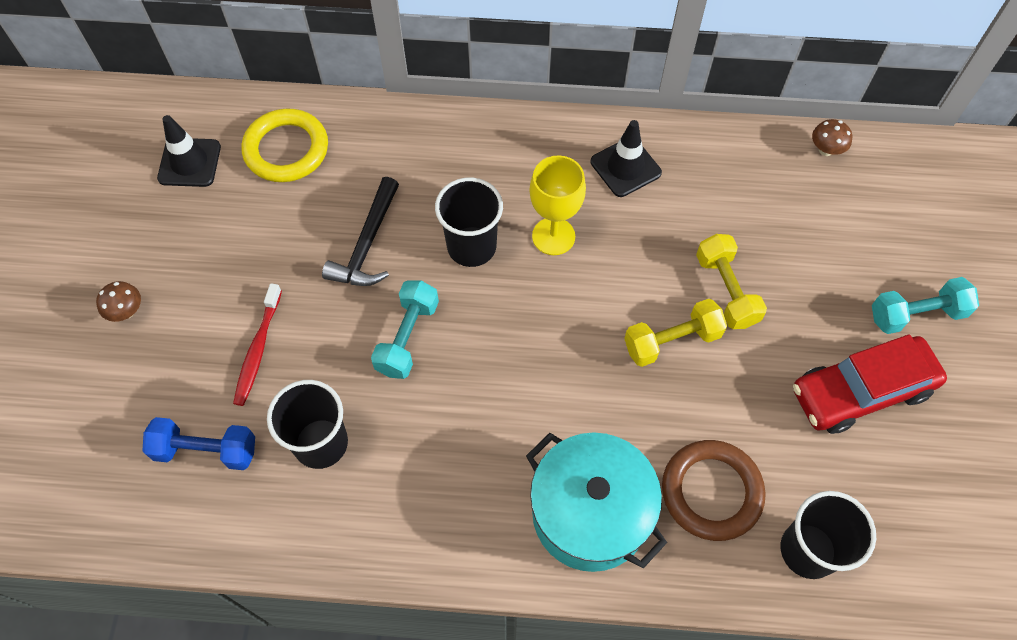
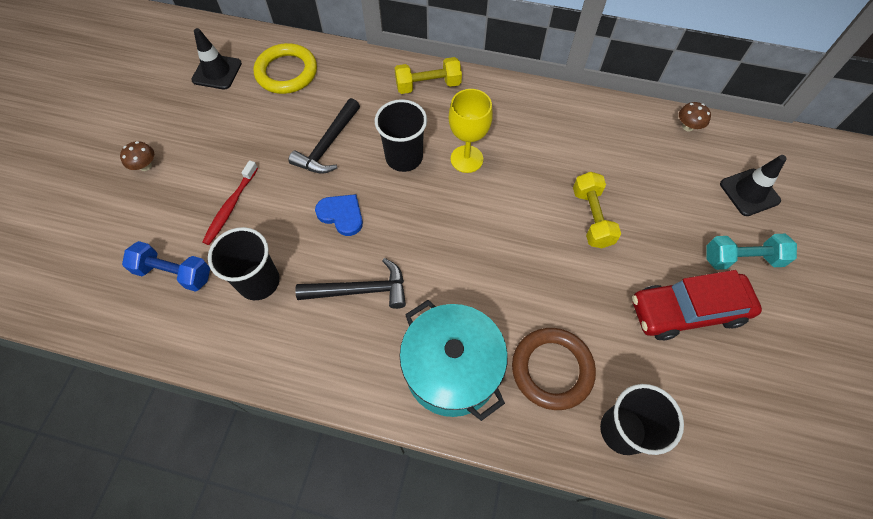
camera: 10 degrees right, 0 degrees up
turquoise dumbbell [371,280,439,379] -> blue heart [315,194,363,236]
black traffic cone [591,120,662,197] -> black traffic cone moved to [720,155,787,216]
yellow dumbbell [624,299,727,367] -> yellow dumbbell moved to [395,57,462,94]
none -> black hammer [295,258,406,309]

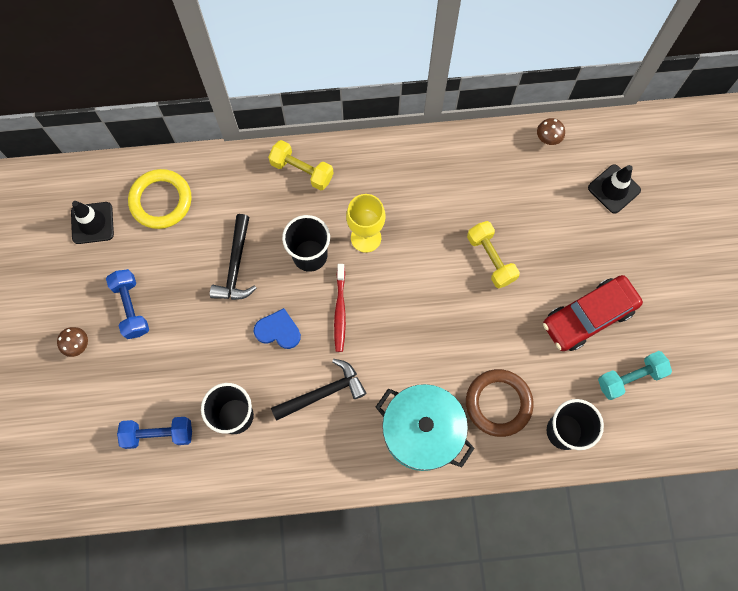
camera: 20 degrees left, 10 degrees up
red toothbrush [202,160,258,245] -> red toothbrush moved to [334,264,346,352]
yellow dumbbell [395,57,462,94] -> yellow dumbbell turned 60 degrees clockwise [268,140,334,191]
turquoise dumbbell [707,234,797,270] -> turquoise dumbbell moved to [598,351,672,400]
none -> blue dumbbell [106,269,149,339]

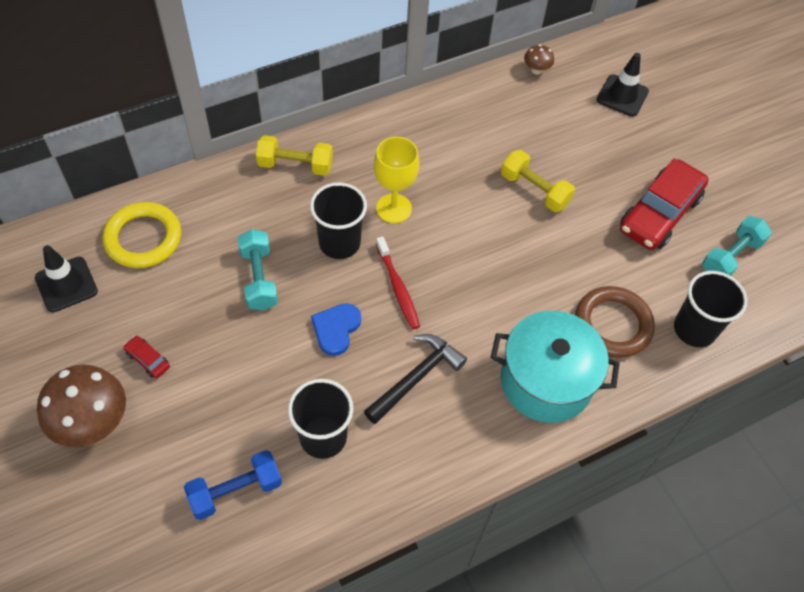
camera: 25 degrees left, 15 degrees down
brown mushroom [57,327,88,357] -> brown mushroom [37,364,126,447], size x2.10
blue dumbbell [106,269,149,339] -> red car [123,336,170,378]
black hammer [210,214,257,300] -> turquoise dumbbell [237,229,278,311]
blue heart [253,308,301,349] -> blue heart turned 60 degrees counterclockwise [311,303,361,356]

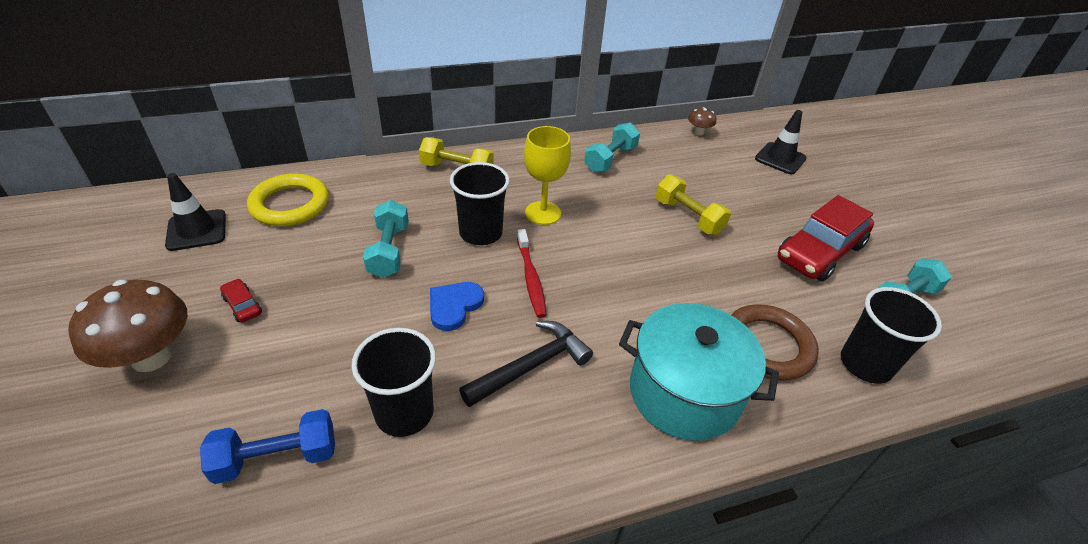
camera: 10 degrees right, 15 degrees down
none -> turquoise dumbbell [584,122,640,173]

